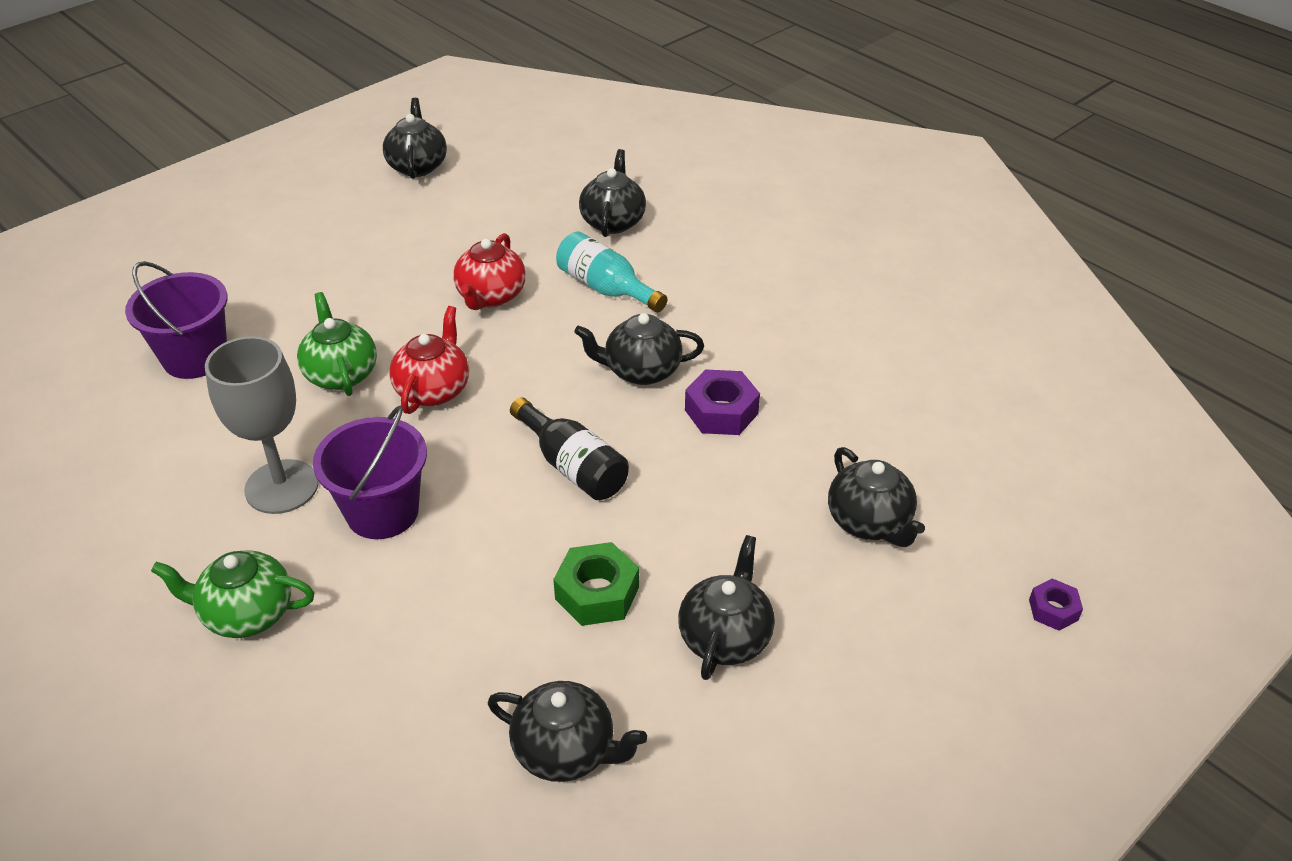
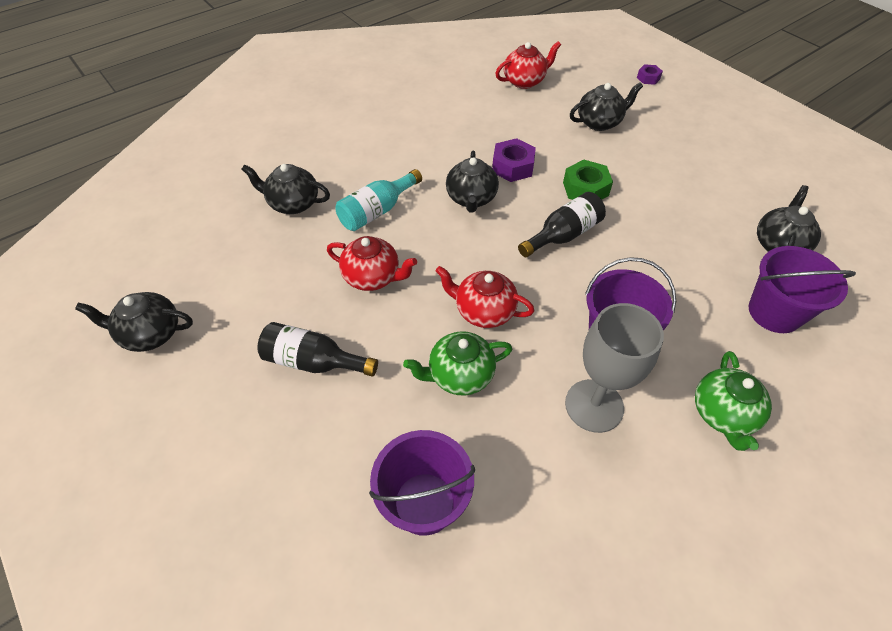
camera: 85 degrees left, 10 degrees up
green nut [553,542,639,626] -> green nut moved to [563,159,613,200]
black teapot [678,535,775,680] -> none
none -> black bottle [258,322,378,377]
none -> red teapot [495,41,561,89]
none -> purple bucket [749,246,856,333]

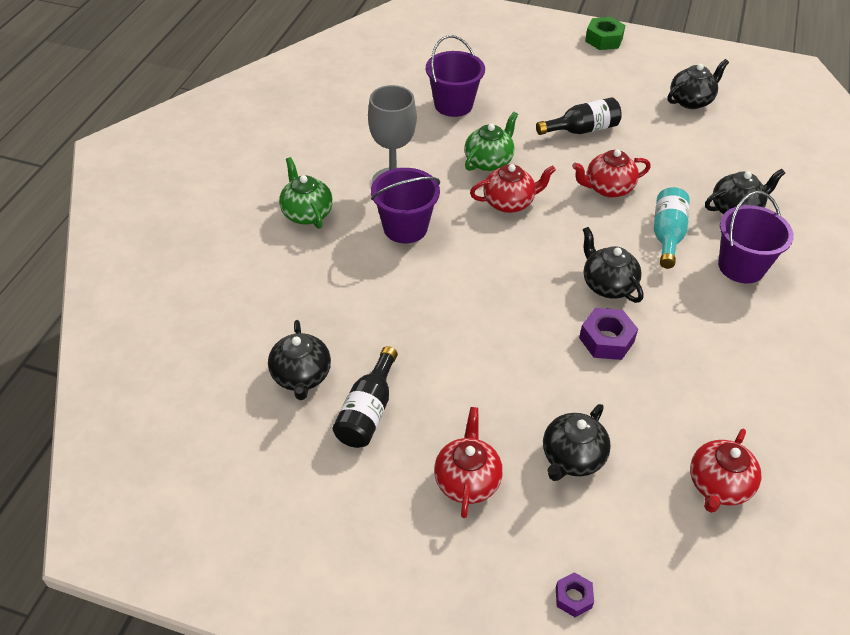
camera: 145 degrees right, 5 degrees down
black bottle [518,192,606,257] -> black bottle moved to [333,346,398,448]
green nut [563,159,613,200] -> green nut moved to [585,17,626,50]
purple bucket [749,246,856,333] -> purple bucket moved to [718,191,794,284]
none -> red teapot [434,407,503,518]

